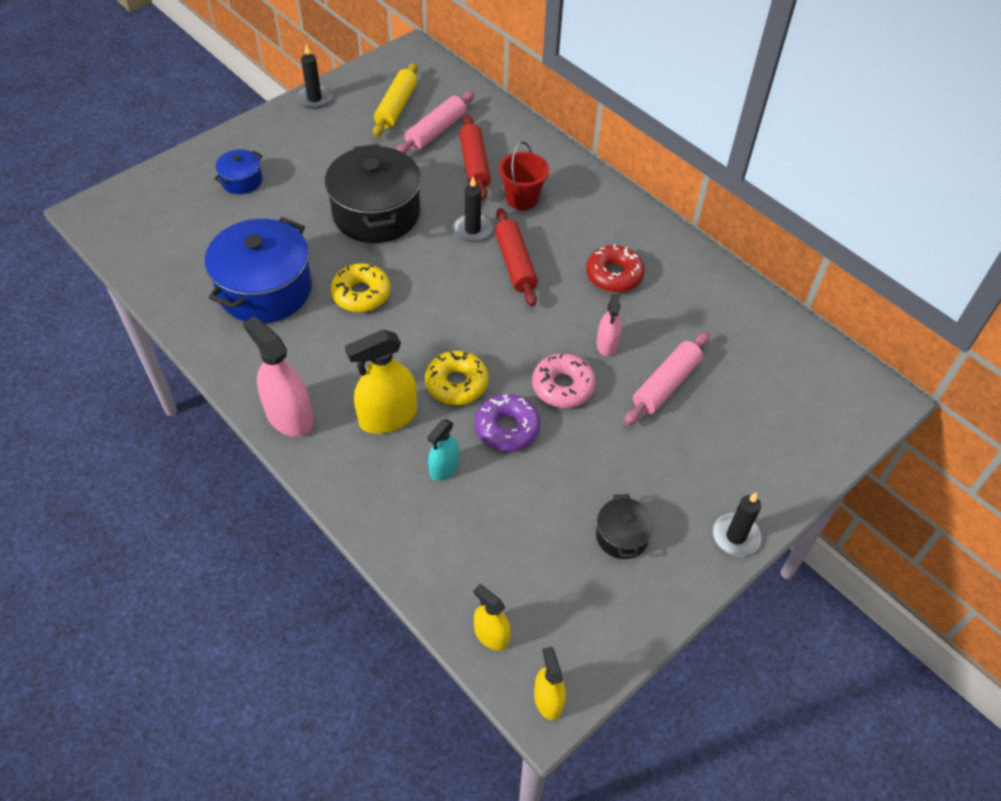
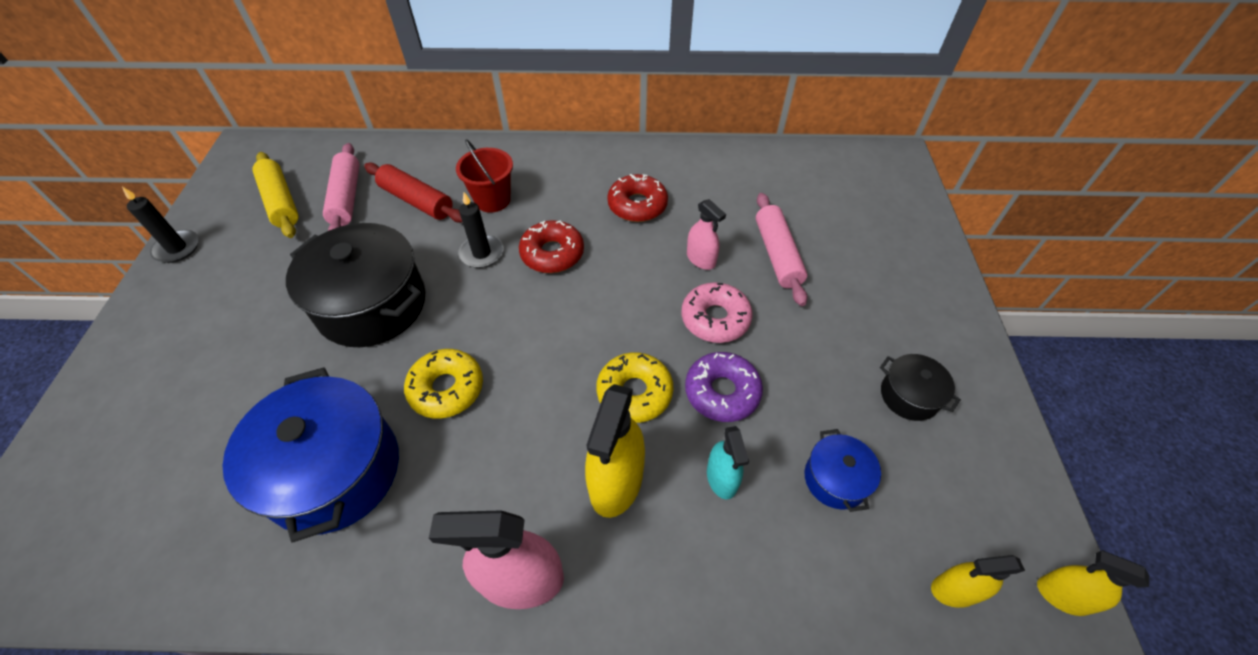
camera: 45 degrees left, 0 degrees up
blue pot [214,150,262,194] -> blue pot moved to [805,429,881,512]
red rolling pin [495,208,538,306] -> red donut [519,220,584,273]
black candle [713,492,761,556] -> none

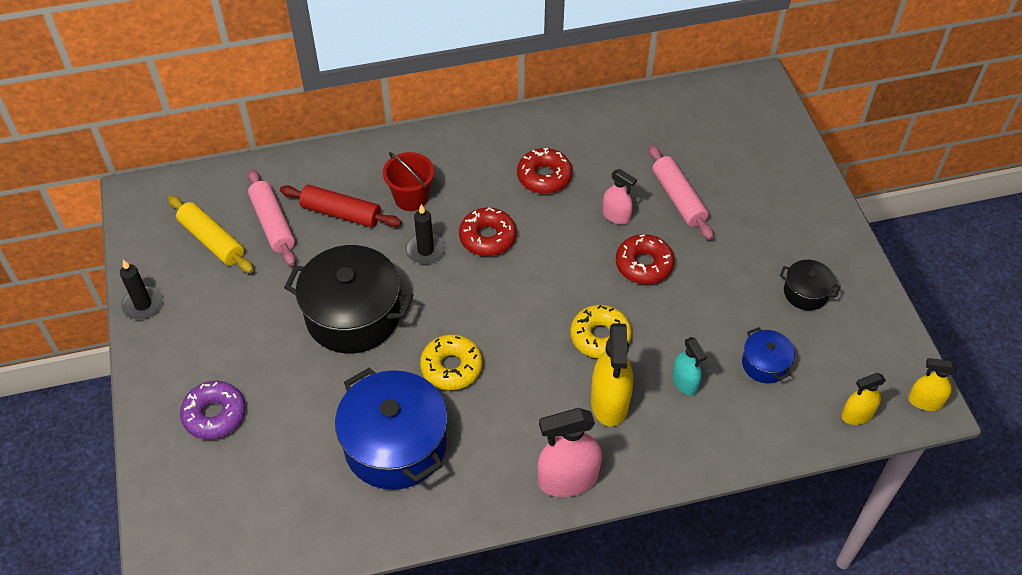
camera: 15 degrees left, 0 degrees up
pink donut [681,282,753,343] -> red donut [616,234,675,285]
purple donut [685,352,763,422] -> purple donut moved to [180,381,246,440]

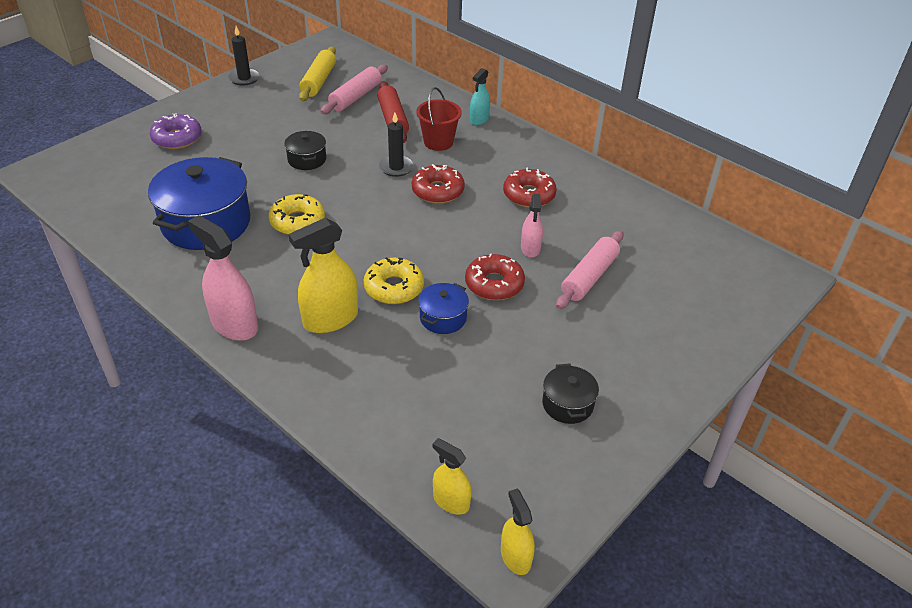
camera: 55 degrees right, 10 degrees down
black pot [284,245,413,354] -> black pot [284,131,326,170], size x0.48
turquoise spray bottle [672,337,707,395] -> turquoise spray bottle moved to [470,68,490,125]
blue pot [742,327,795,383] -> blue pot moved to [418,283,469,334]

